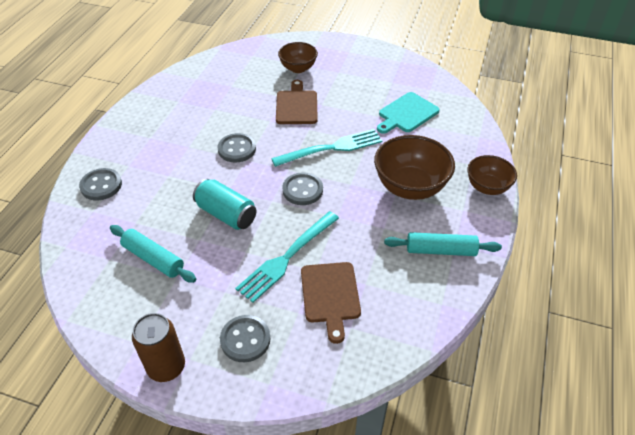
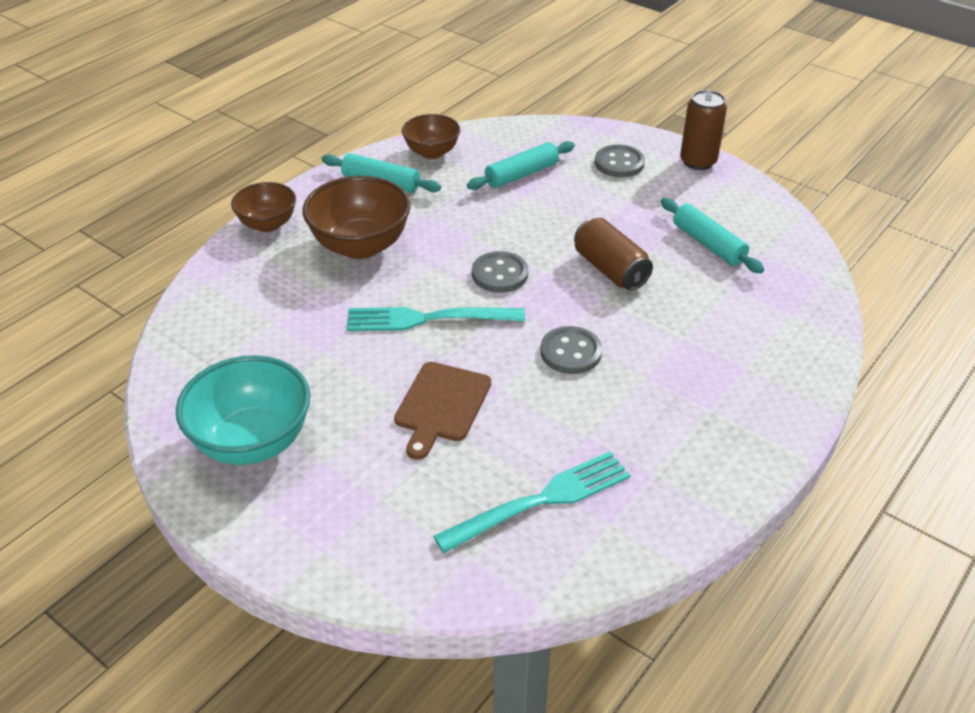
camera: 160 degrees left, 5 degrees down
grey button [79,168,122,200] -> none
turquoise can [193,179,256,230] -> brown can [574,218,653,290]
turquoise fork [235,211,339,303] -> turquoise fork moved to [433,451,631,553]
brown bowl [278,42,318,73] -> brown bowl moved to [402,114,460,159]
brown cutting board [301,262,361,344] -> turquoise rolling pin [467,141,575,190]
turquoise cutting board [377,92,440,134] -> none
none -> turquoise bowl [176,355,310,465]

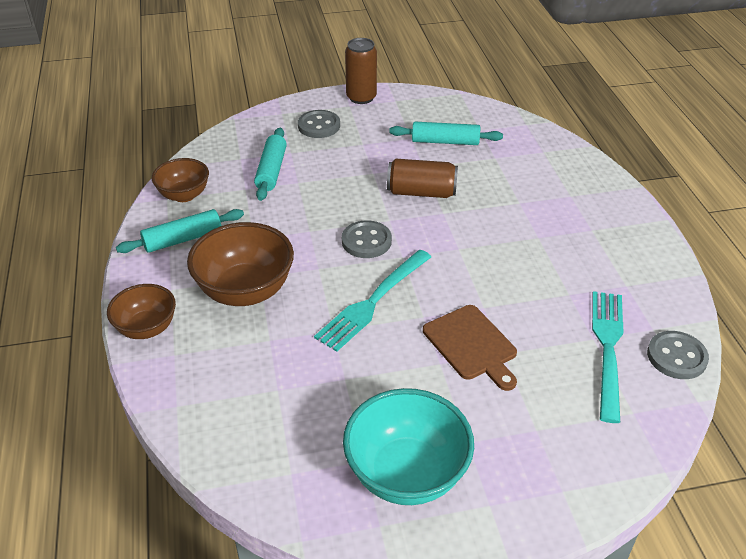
camera: 50 degrees left, 0 degrees up
grey button [540,326,602,374] -> grey button moved to [647,331,709,379]

